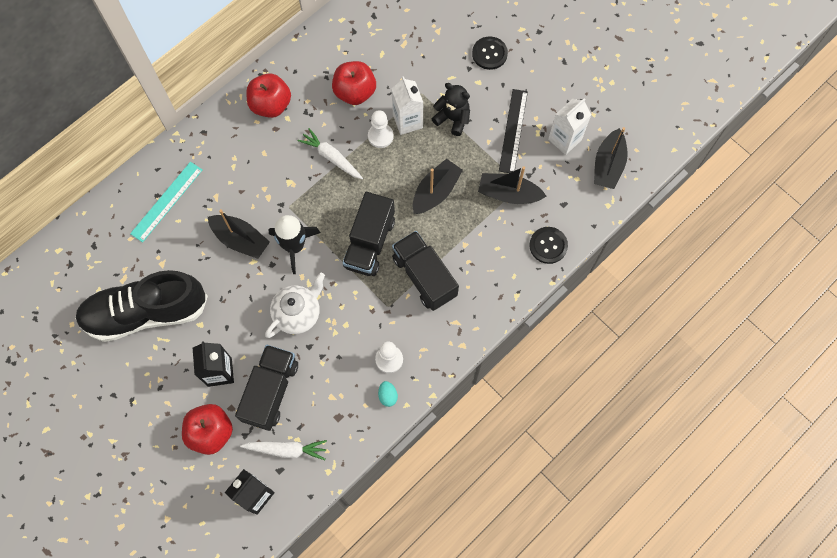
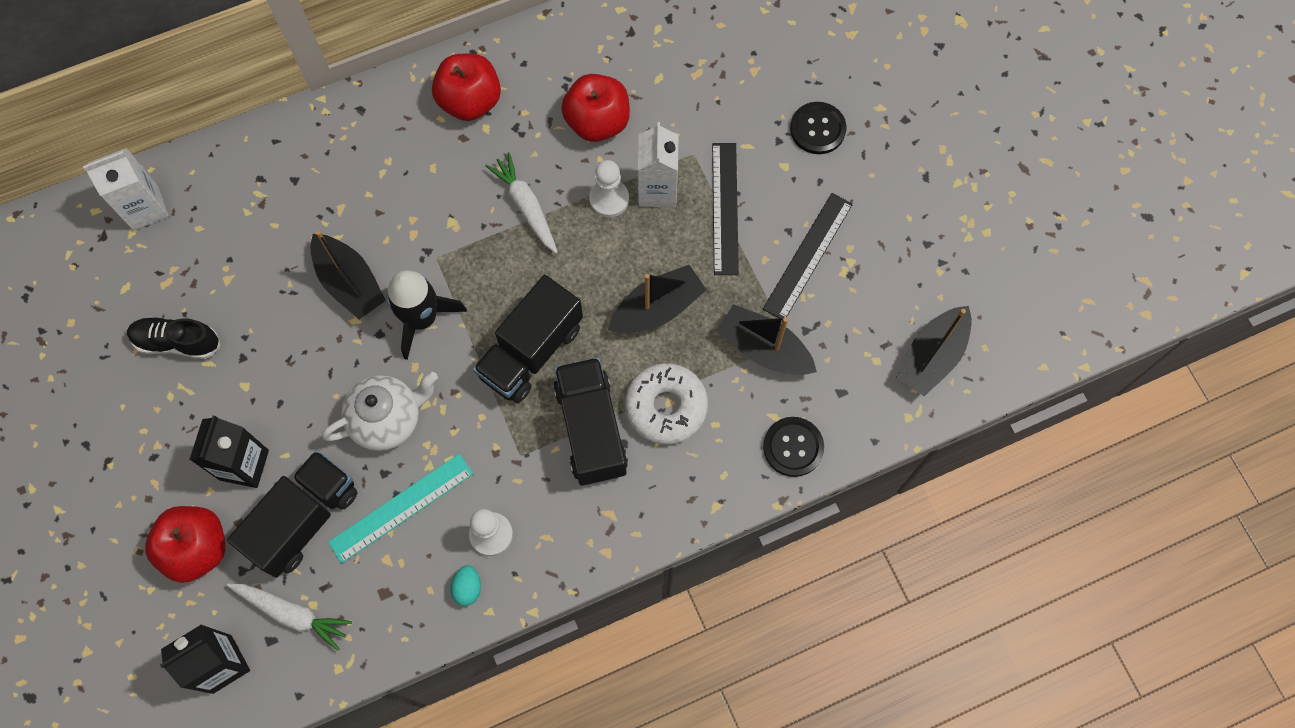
camera: 20 degrees right, 0 degrees up
black shoe [75,270,208,342] -> black shoe [127,317,221,359], size x0.48
turquoise ruler [130,162,203,242] -> turquoise ruler moved to [328,454,473,563]
black teddy bear [431,83,470,136] -> black ruler [712,143,739,275]
white carton [548,98,591,155] -> white carton moved to [83,148,169,231]
none -> white donut [625,363,708,444]

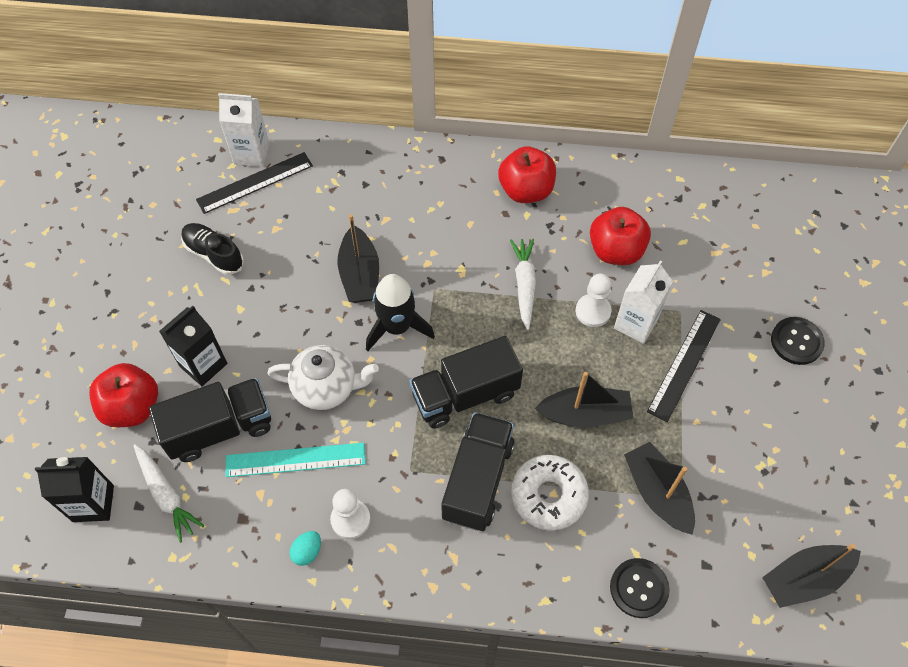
camera: 30 degrees right, 10 degrees down
black ruler [763,193,853,320] -> black ruler moved to [196,152,313,214]

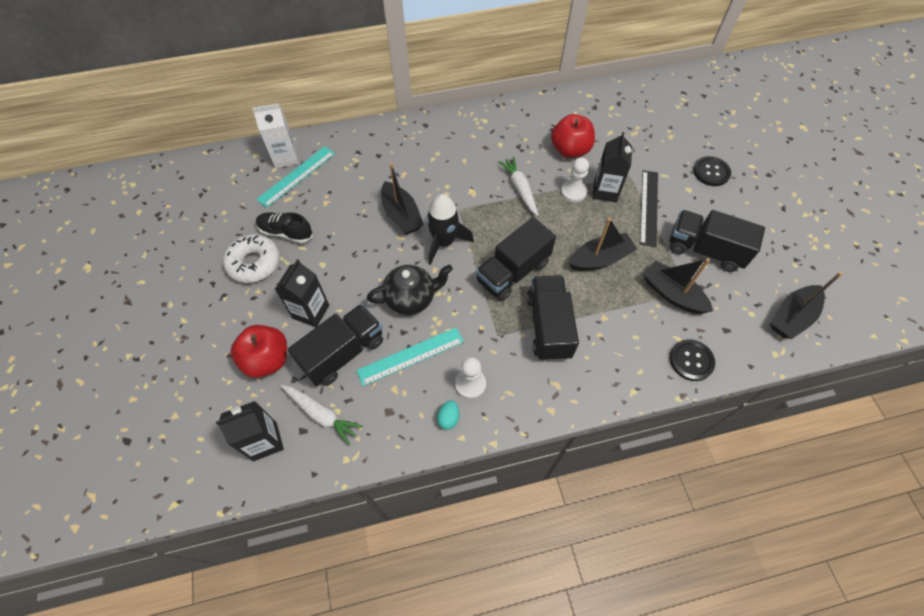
camera: 20 degrees left, 0 degrees up
black ruler [196,152,313,214] -> turquoise ruler [256,146,335,208]
white teapot [267,345,379,410] -> black teapot [367,264,453,315]
red apple [498,146,556,203] -> none
white donut [511,455,589,531] -> white donut moved to [223,234,280,283]
white carton [614,261,673,344] -> black carton [592,132,632,202]
none -> black truck [670,210,765,272]

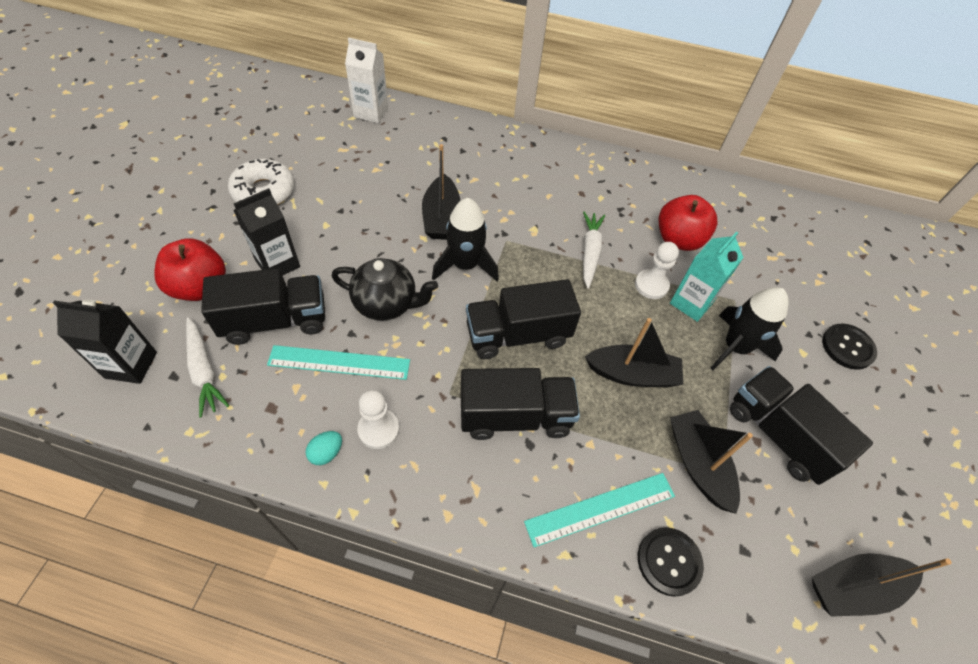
camera: 25 degrees right, 5 degrees down
turquoise ruler [256,146,335,208] -> turquoise ruler moved to [524,473,675,547]
black shoe [256,212,313,243] -> none
black truck [526,275,579,361] -> black truck turned 60 degrees clockwise [460,368,580,440]
black carton [592,132,632,202] -> turquoise carton [670,232,744,322]
black ruler [640,170,658,247] -> black rocket [711,287,789,370]

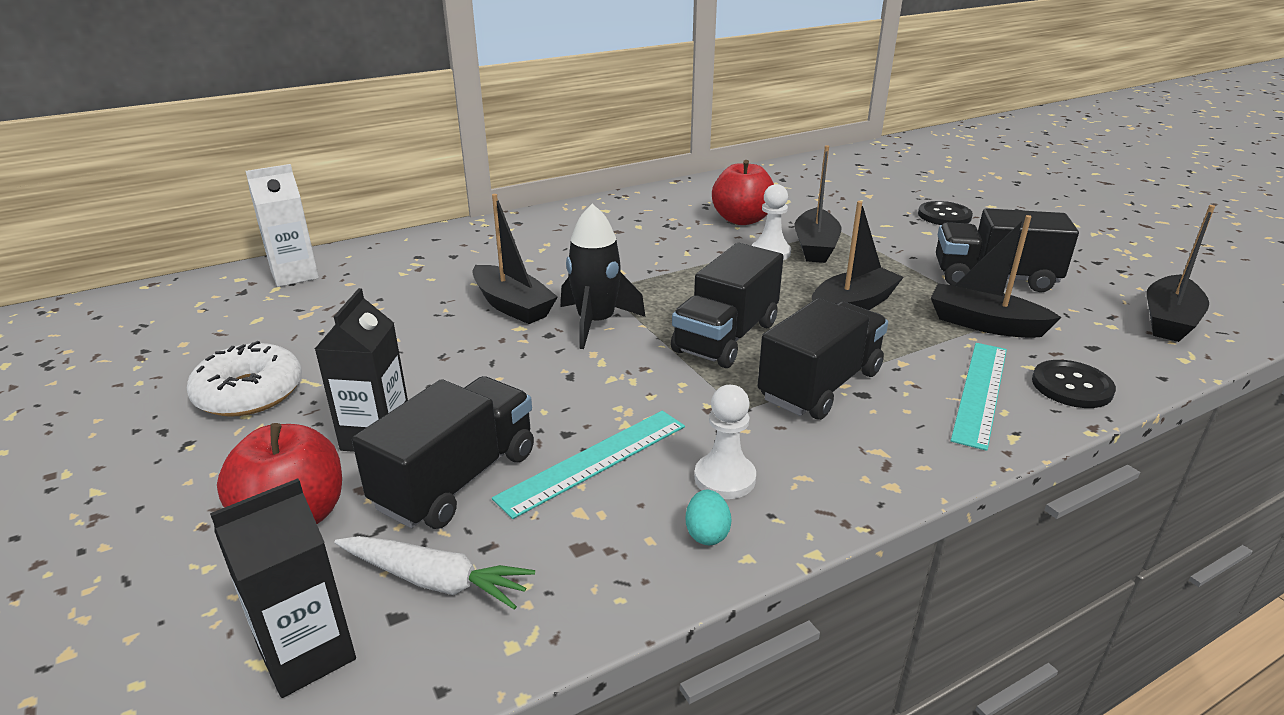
camera: 40 degrees left, 25 degrees down
black teapot [332,258,438,321] -> none
white carrot [583,211,605,289] -> none
turquoise carton [670,232,744,322] -> black boat [794,145,841,263]
black rocket [711,287,789,370] -> none

